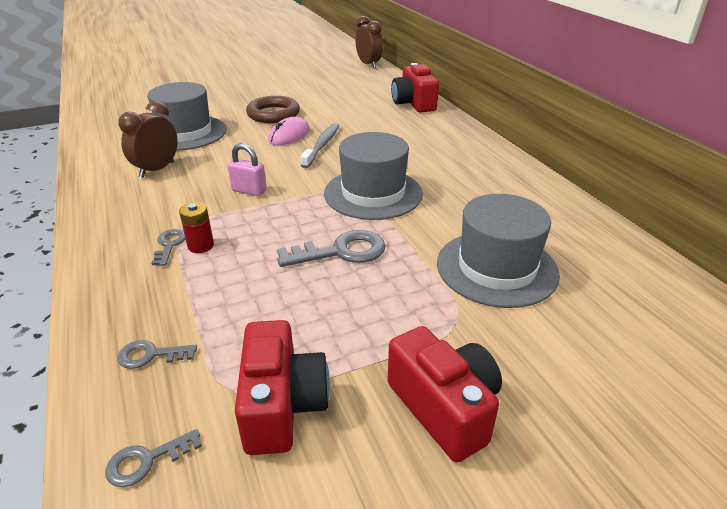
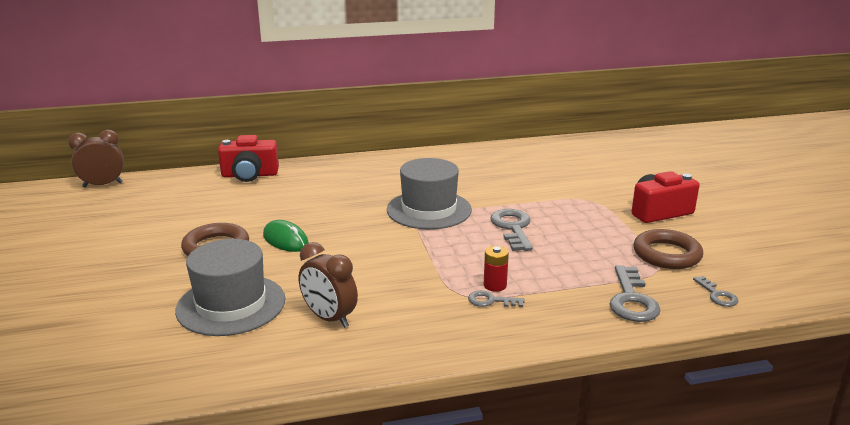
camera: 80 degrees left, 10 degrees down
grey key [117,340,197,369] -> grey key [610,265,661,322], size x1.78
pink padlock [228,143,267,196] -> none
red camera [235,320,330,455] -> brown ring [634,229,703,269]
pink mouse [268,117,310,146] -> green mouse [263,220,309,252]
grey toothbrush [300,123,339,168] -> none
grey hat [437,194,560,308] -> none

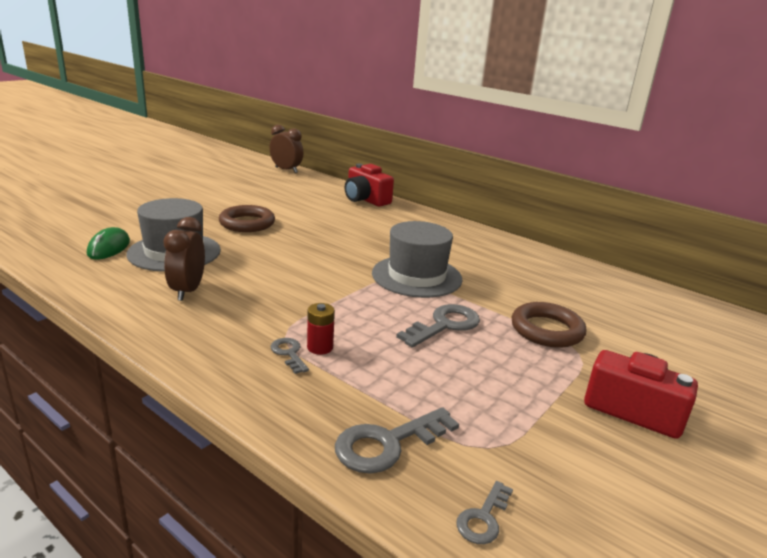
camera: 50 degrees right, 0 degrees up
green mouse [263,220,309,252] -> green mouse moved to [87,227,130,259]
brown ring [634,229,703,269] -> brown ring moved to [511,302,586,348]

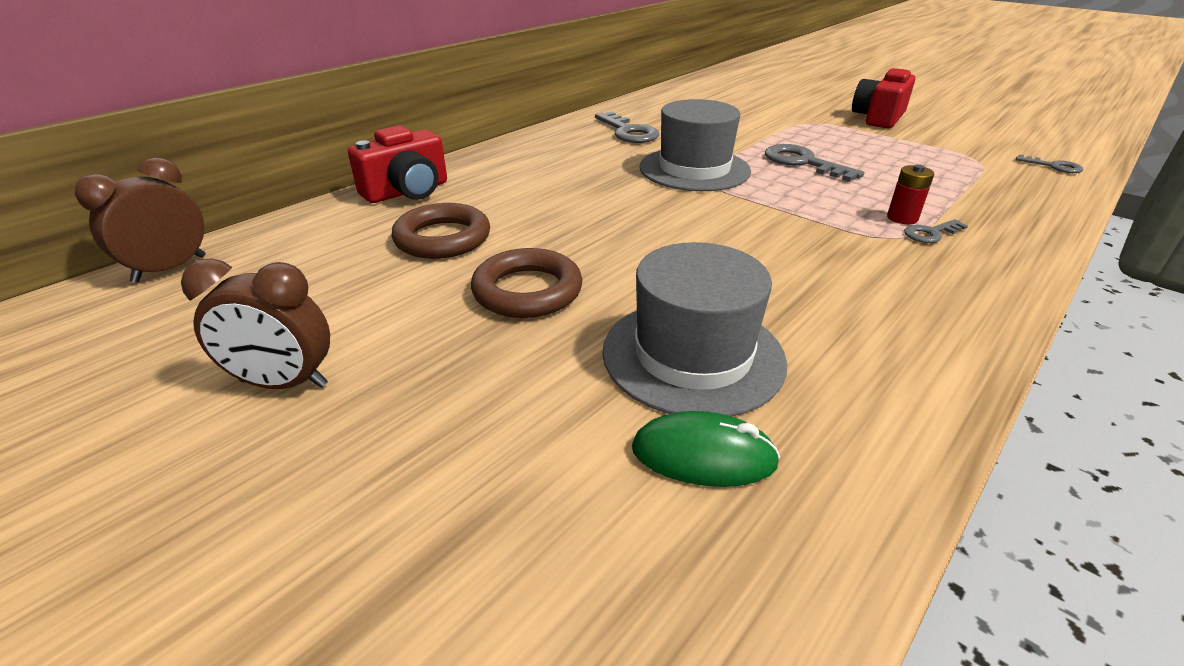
camera: 85 degrees left, 10 degrees up
brown clock [163,217,205,301] -> brown clock moved to [181,258,330,389]
grey key [335,407,459,474] -> grey key moved to [595,112,659,143]
brown ring [511,302,586,348] -> brown ring moved to [391,203,490,259]

